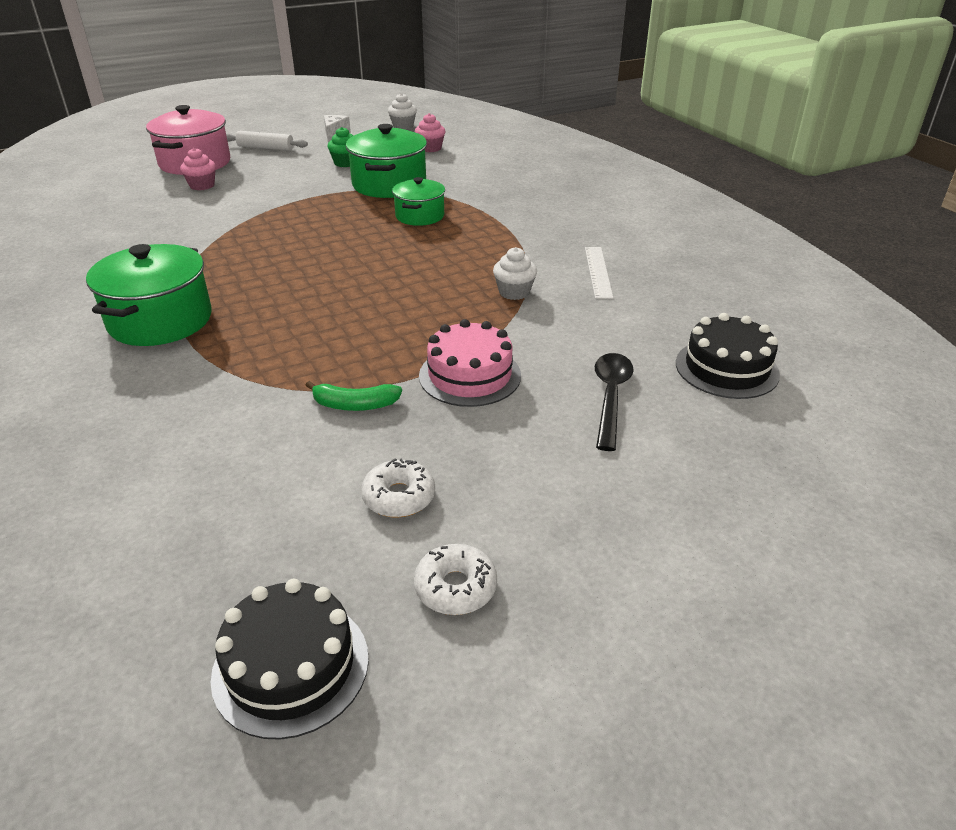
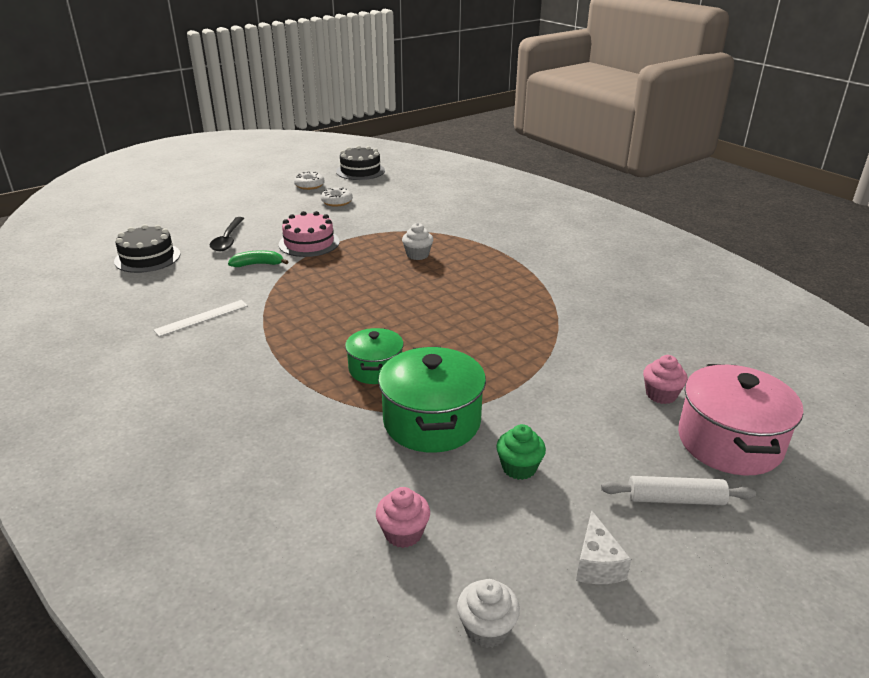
camera: 170 degrees right, 5 degrees down
green pot [86,244,212,346] -> none
green banana [306,381,402,411] -> green banana moved to [228,250,288,267]
white cupcake [493,247,537,300] -> white cupcake moved to [402,223,433,260]
white ruler [585,247,613,299] -> white ruler turned 60 degrees clockwise [153,300,248,337]

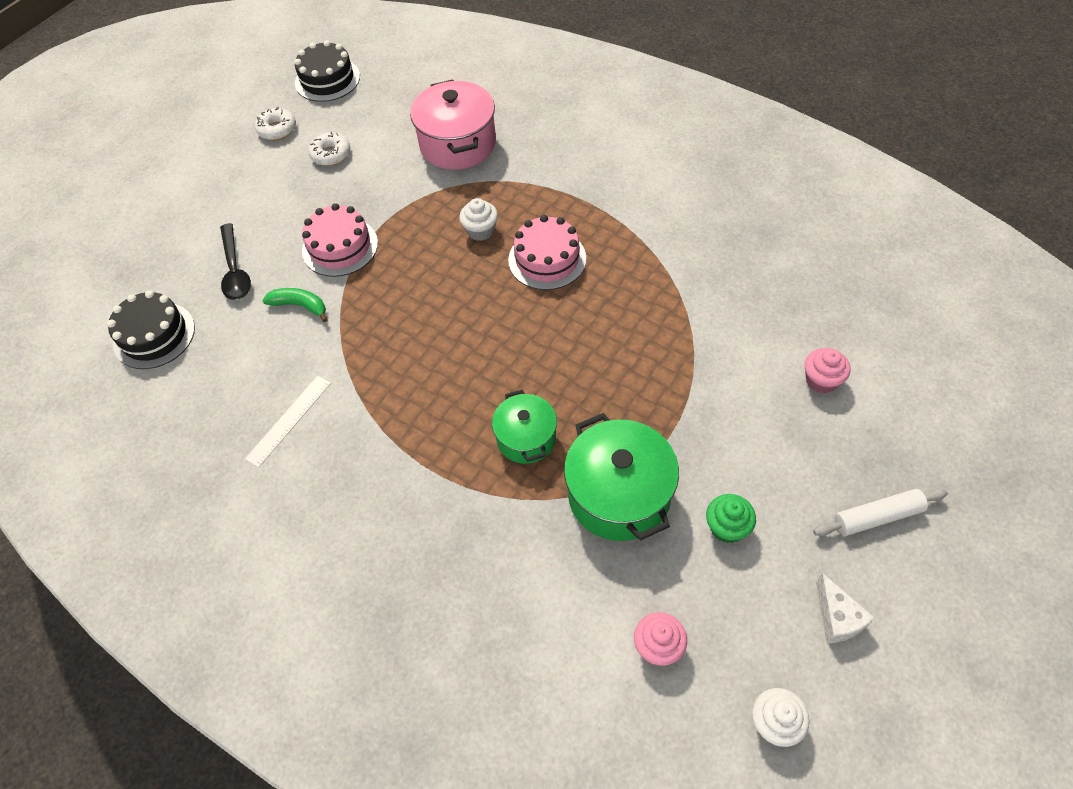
camera: 15 degrees left, 25 degrees up
green banana [228,250,288,267] -> green banana turned 45 degrees clockwise [262,288,328,322]
pink pot [678,364,803,475] -> pink pot moved to [410,80,496,170]
none -> pink cake [508,215,586,290]

